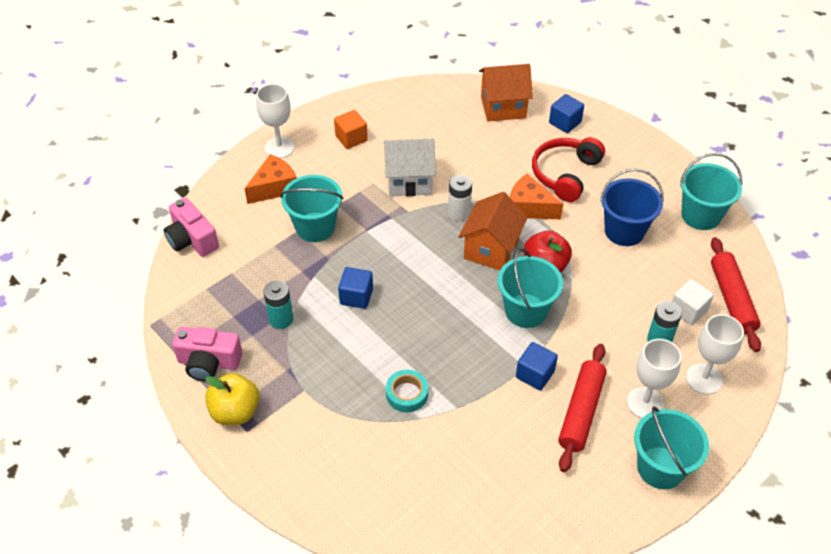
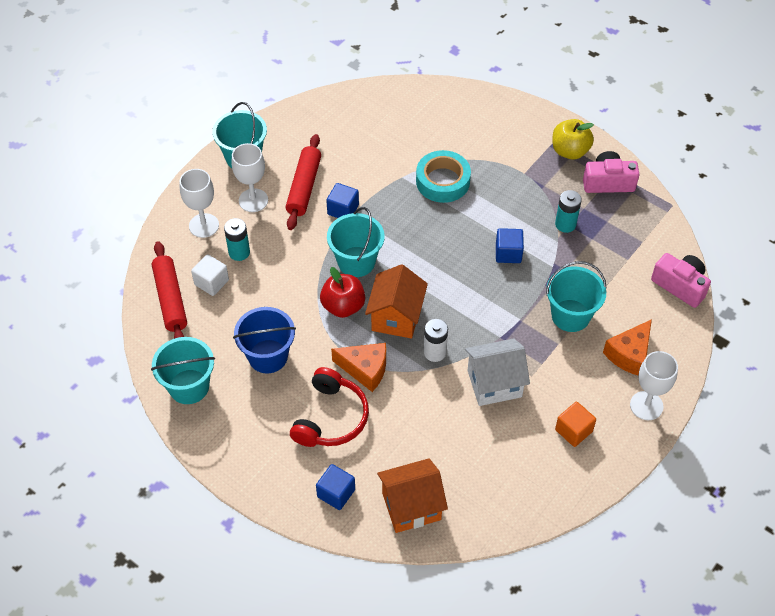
camera: 170 degrees right, 5 degrees up
turquoise tape [386,370,428,412] -> turquoise tape [416,150,471,203], size x1.60

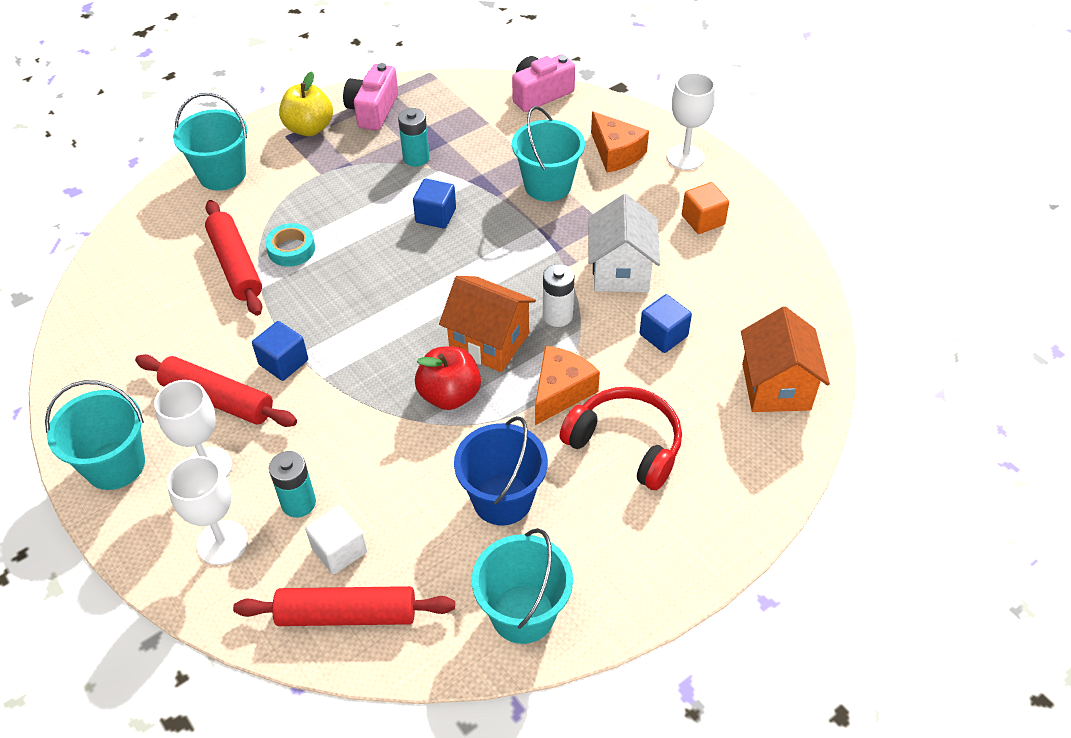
camera: 75 degrees left, 5 degrees down
blue cube [316,464,355,510] -> blue cube moved to [640,294,692,353]
turquoise bucket [327,207,385,277] -> turquoise bucket moved to [173,93,247,191]
turquoise tape [416,150,471,203] -> turquoise tape [265,223,315,267], size x0.63
none -> red rolling pin [205,200,262,316]

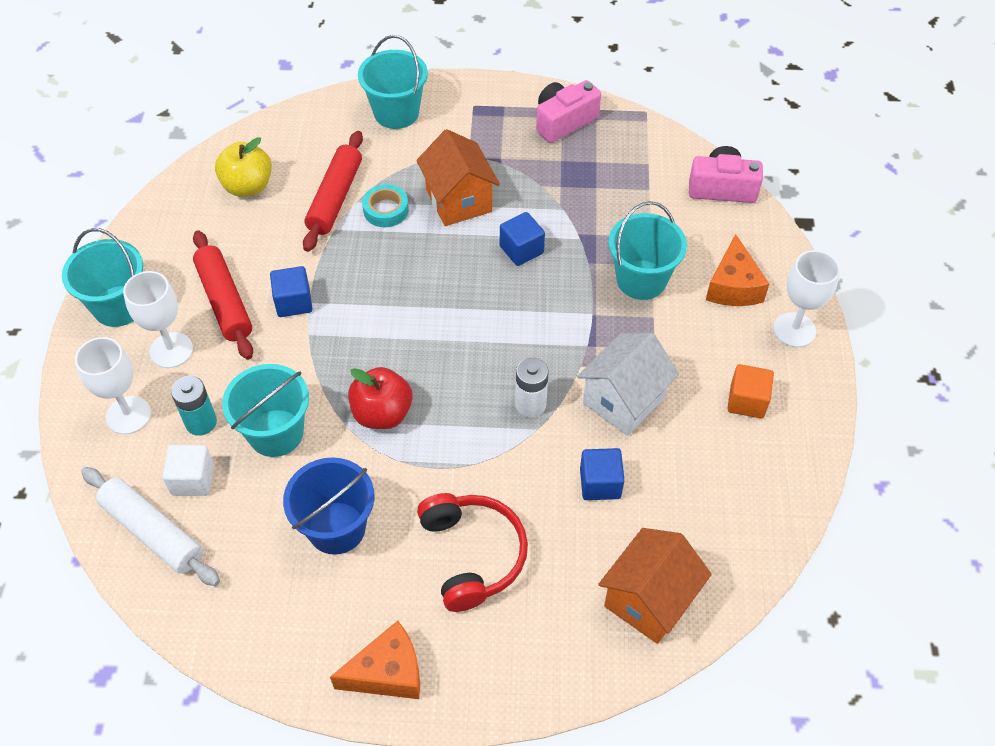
camera: 40 degrees right, 5 degrees up
red rolling pin [233,586,455,626] -> white rolling pin [81,467,220,586]
yellow apple [279,72,333,136] -> yellow apple moved to [215,137,272,197]
turquoise battery [398,108,430,167] -> none
orange house [439,276,536,372] -> orange house moved to [416,129,500,226]
turquoise bucket [472,528,573,644] -> turquoise bucket moved to [222,364,309,457]
orange cheese [535,345,600,425] -> orange cheese moved to [330,621,420,699]

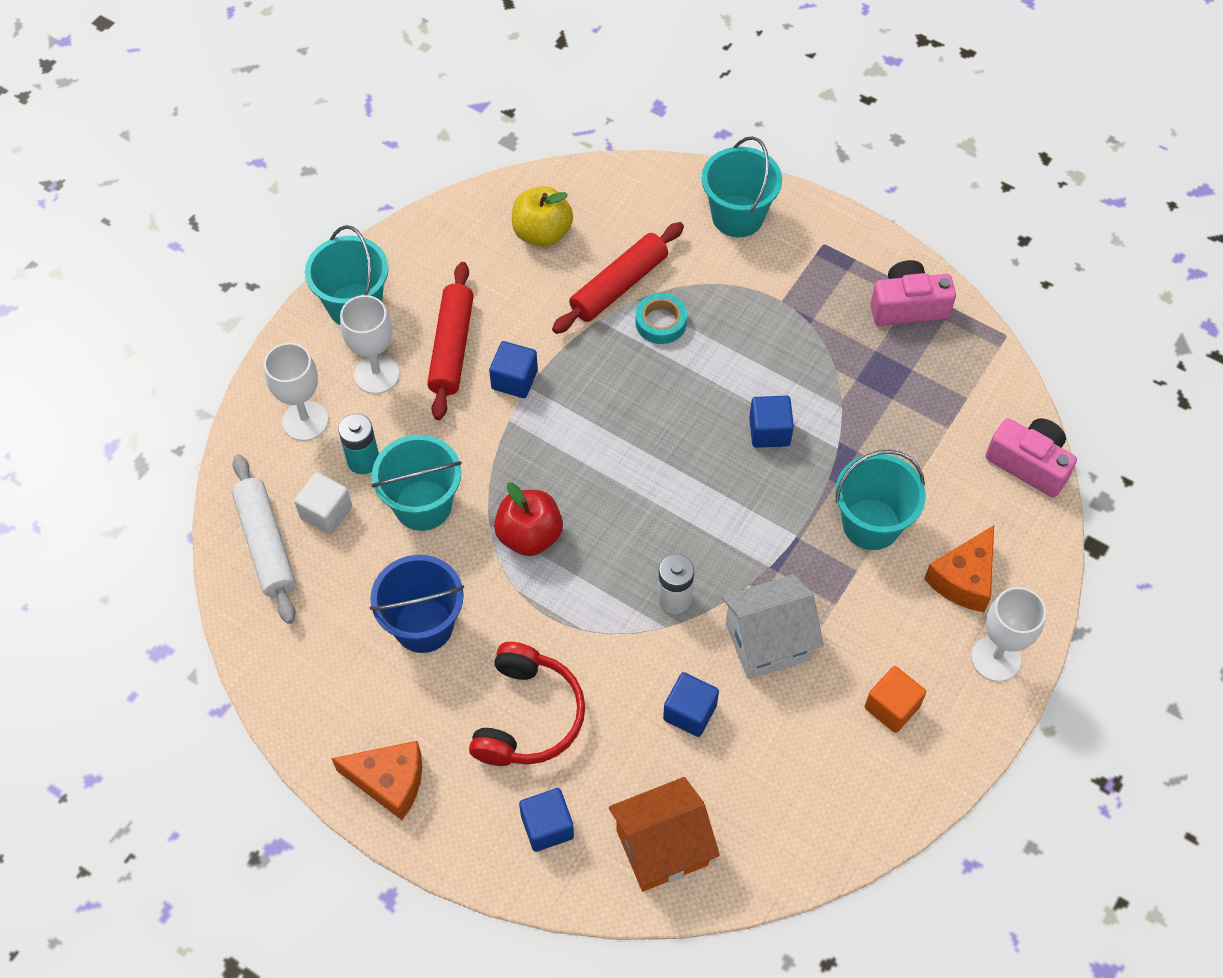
camera: 30 degrees right, 5 degrees up
orange house [416,129,500,226] -> none
none -> blue cube [519,788,574,852]

